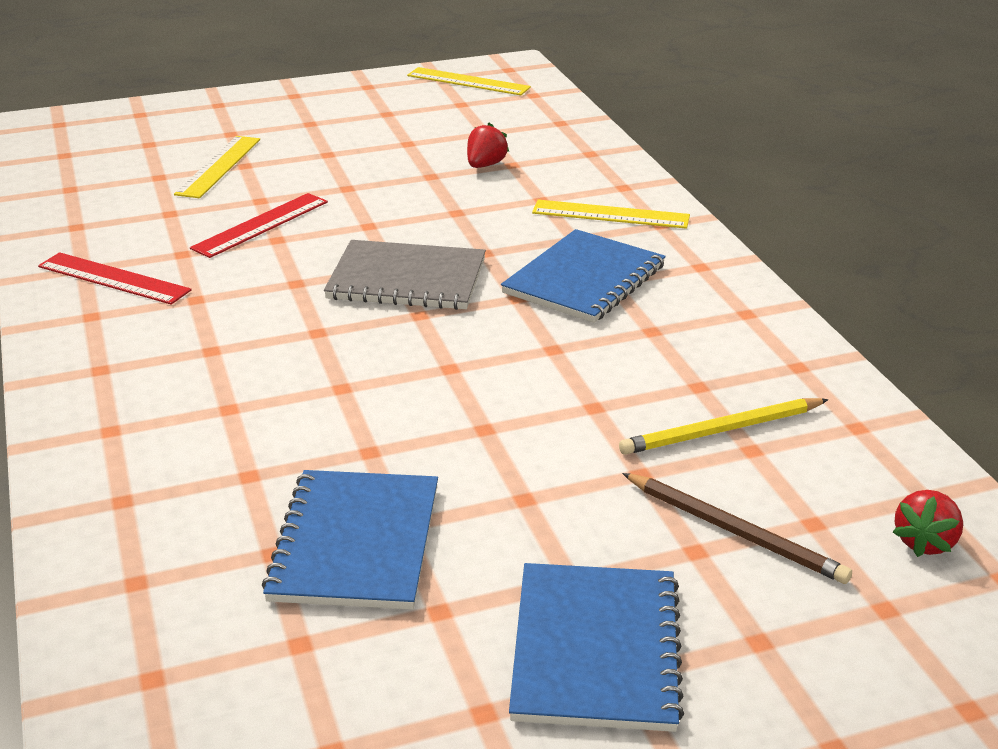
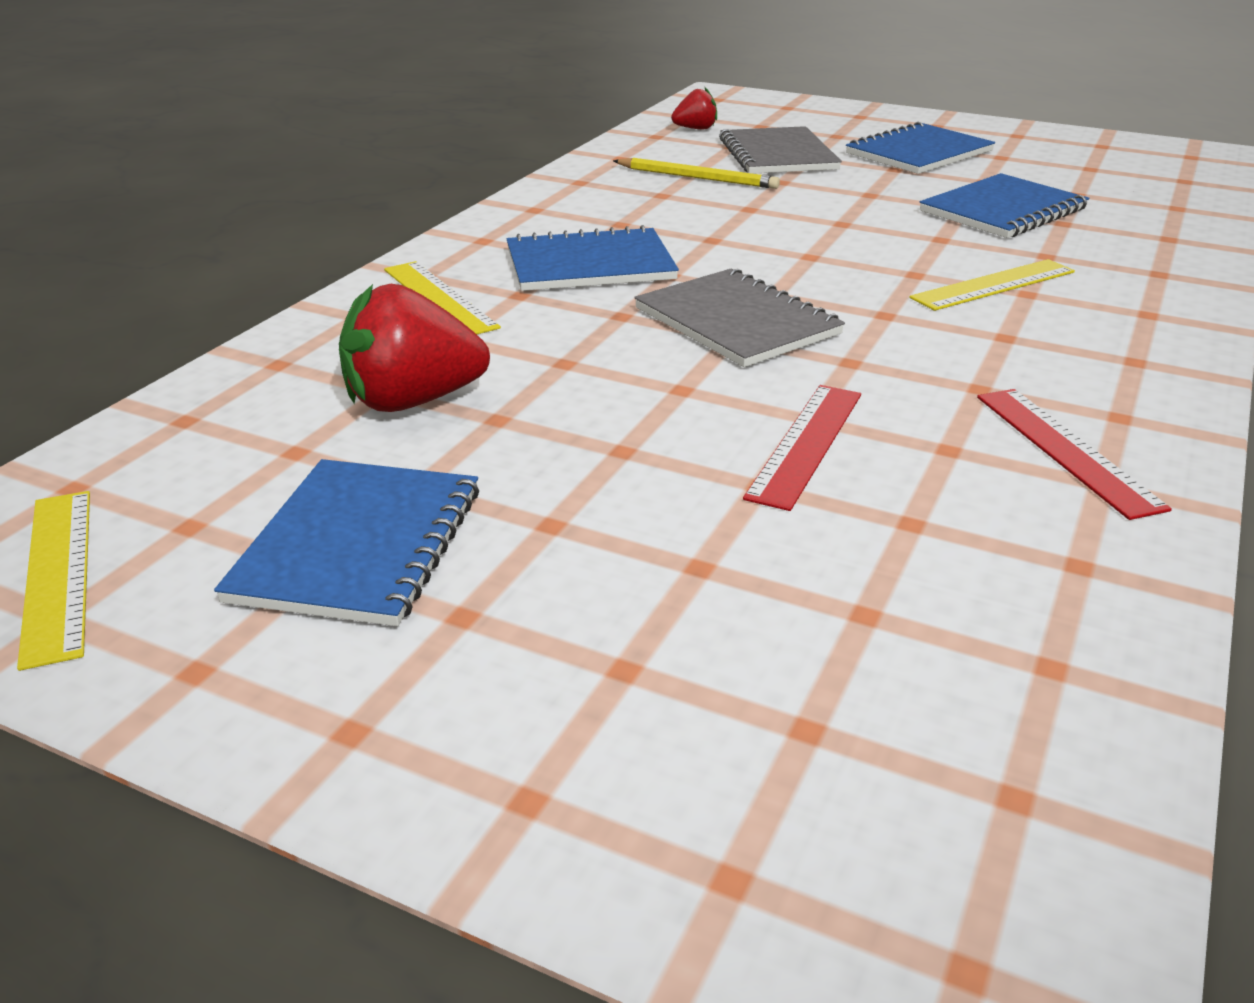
camera: 135 degrees left, 0 degrees up
yellow ruler [174,136,260,198] -> yellow ruler moved to [909,259,1075,311]
red ruler [190,193,328,258] -> red ruler turned 60 degrees counterclockwise [743,385,861,511]
red strawberry [467,122,509,168] -> red strawberry [339,284,490,412], size x1.85
brown pencil [622,473,852,584] -> grey notebook [719,126,842,174]
none -> blue notebook [214,459,479,626]

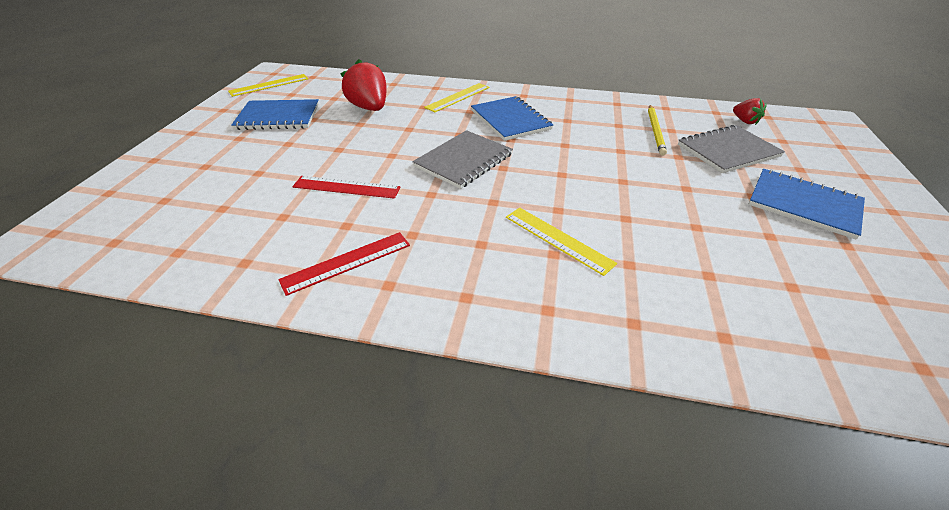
camera: 75 degrees right, 10 degrees up
blue notebook [920,173,1089,238] -> none

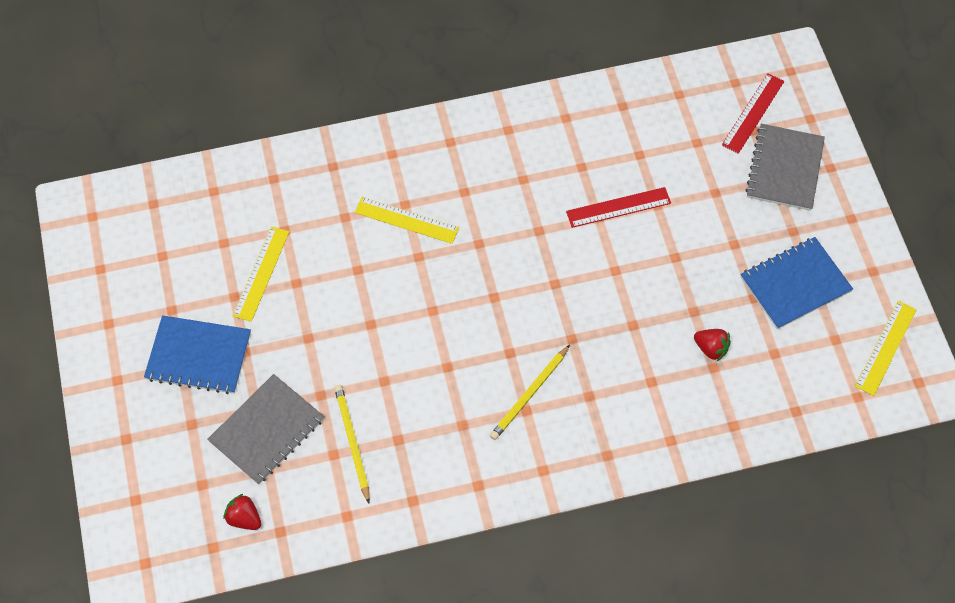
camera: 155 degrees right, 20 degrees up
red ruler [278,232,410,296] -> red ruler moved to [722,73,784,154]
red strawberry [340,59,387,111] -> red strawberry [694,329,731,361], size x0.54
grey notebook [412,130,513,189] -> grey notebook moved to [745,124,825,211]
yellow ruler [424,83,489,112] -> yellow ruler moved to [233,226,289,322]
blue notebook [471,96,553,141] -> yellow pencil [490,345,570,440]

